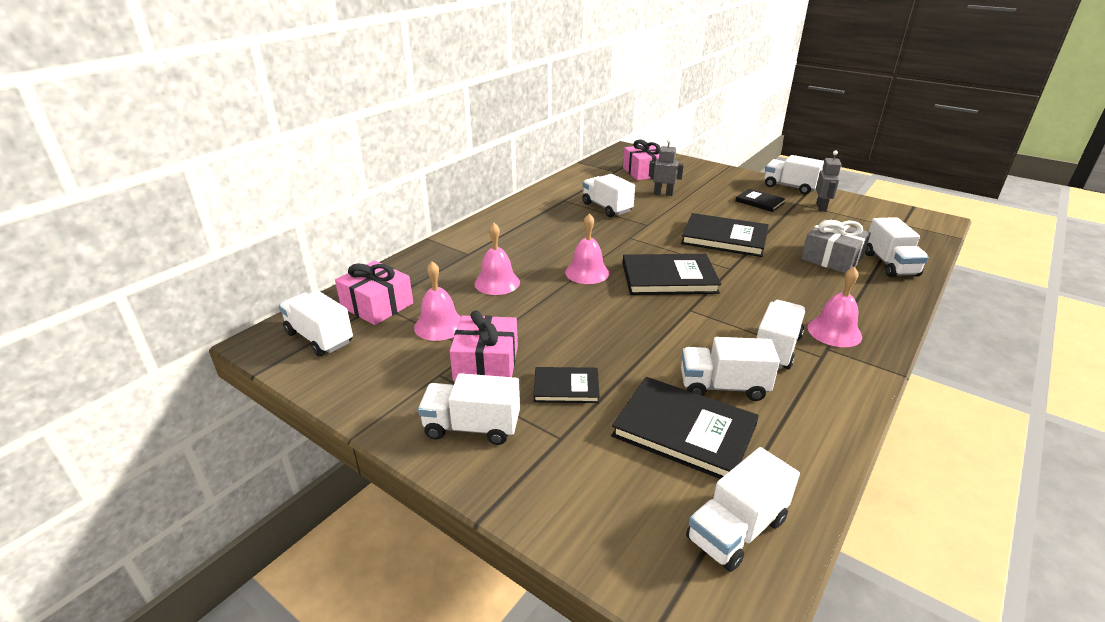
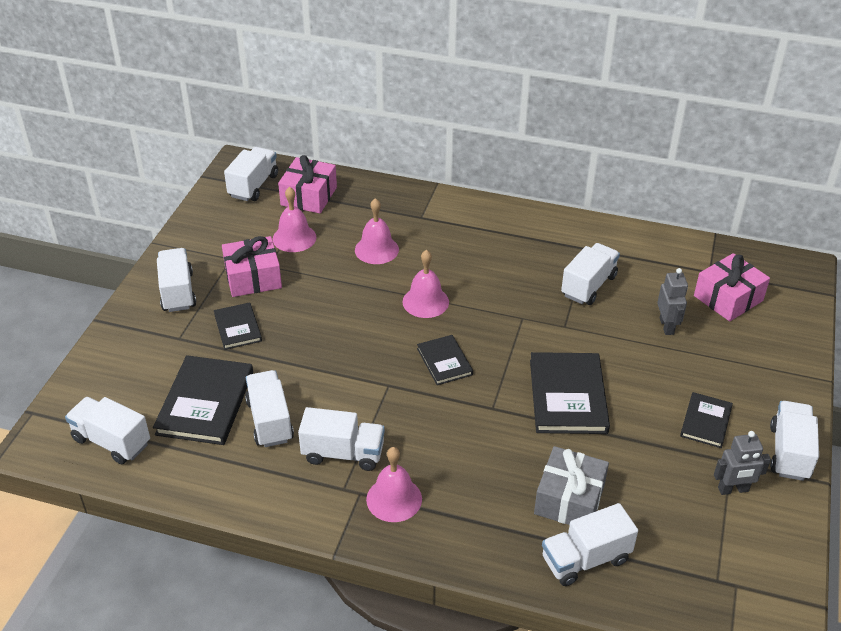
camera: 70 degrees right, 10 degrees up
black book [623,254,721,295] -> black book [417,335,473,385], size x0.57

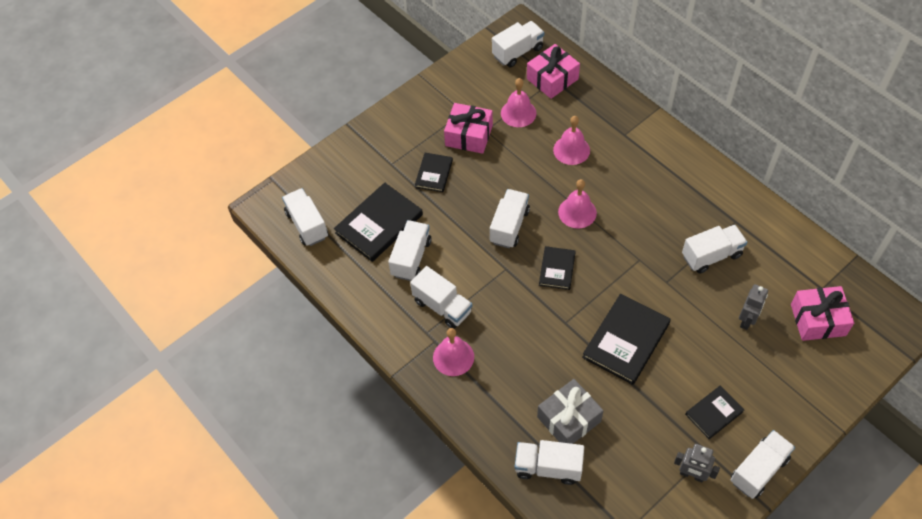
camera: 35 degrees right, 15 degrees up
white truck [157,248,196,312] -> white truck moved to [490,189,530,248]

